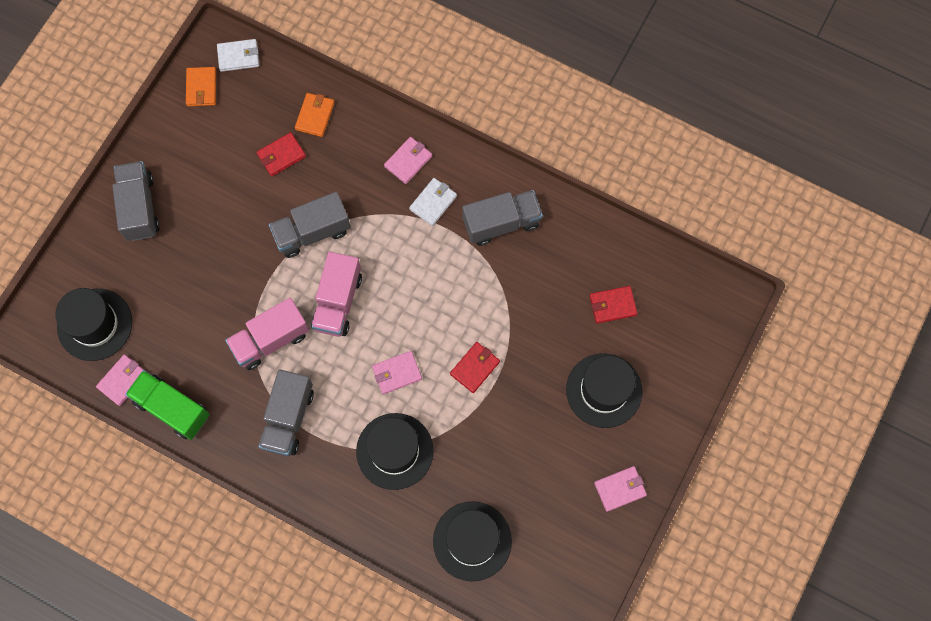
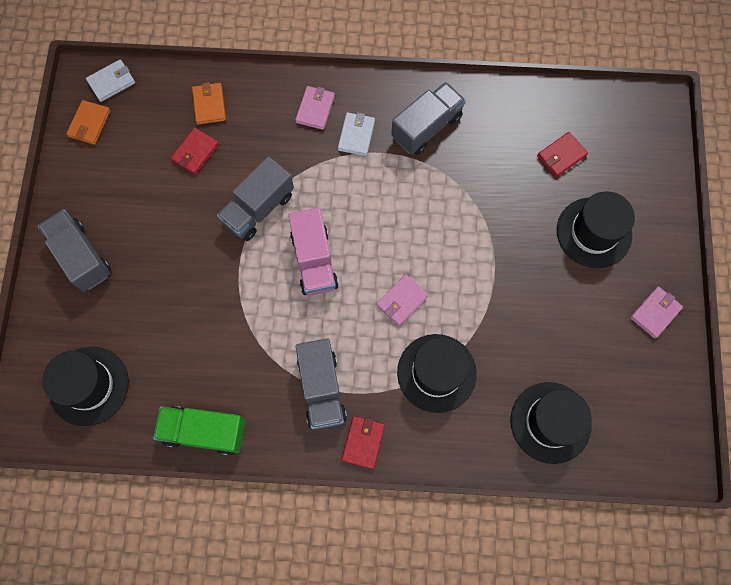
camera: 25 degrees left, 0 degrees up
pink wallet [96,355,144,406] -> none
orange wallet [186,67,216,106] -> orange wallet turned 45 degrees clockwise [66,100,110,145]
pink truck [225,298,309,370] -> none
red wallet [450,342,500,393] -> red wallet moved to [341,416,385,469]

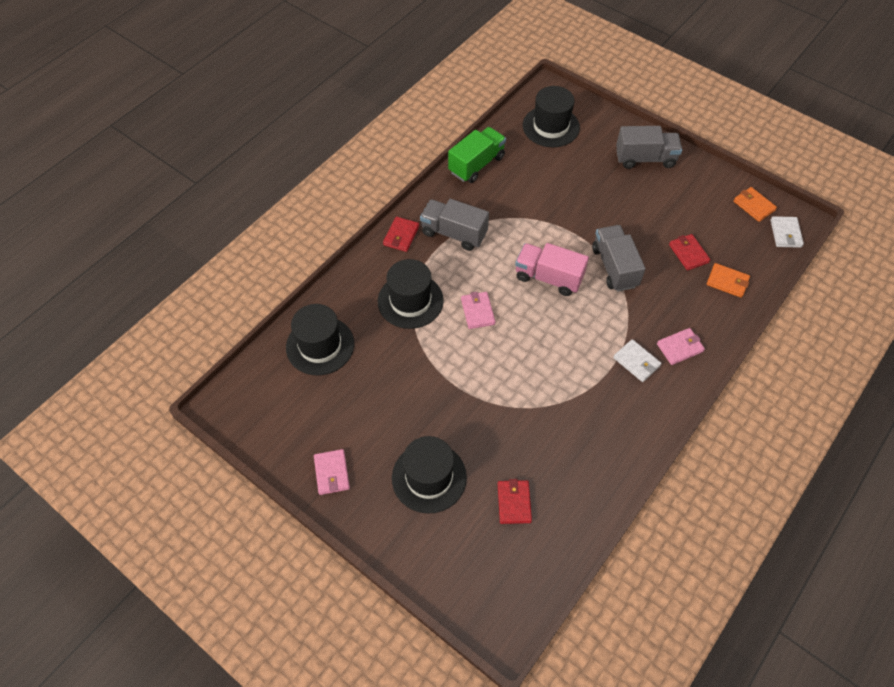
camera: 125 degrees right, 15 degrees down
pink wallet [295,86,335,130] -> pink wallet turned 75 degrees counterclockwise [657,328,705,365]
red wallet [341,416,385,469] -> red wallet turned 60 degrees clockwise [383,217,419,252]
grey truck [391,82,466,155] -> none

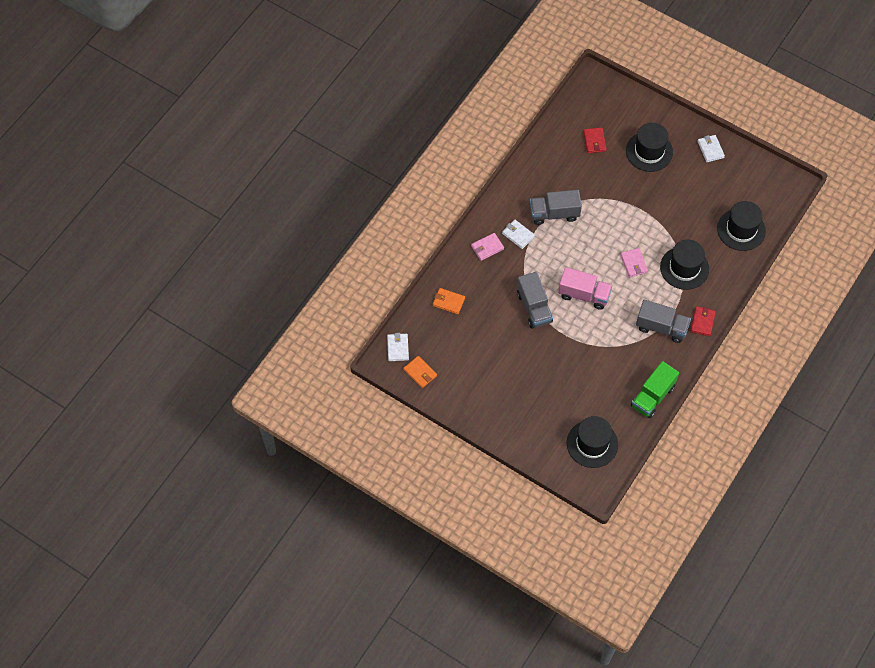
camera: 175 degrees right, 5 degrees up
pink wallet [314,449,350,495] -> white wallet [697,135,725,162]
grey truck [616,126,682,169] -> grey truck moved to [530,190,582,225]
red wallet [669,234,711,271] -> none

